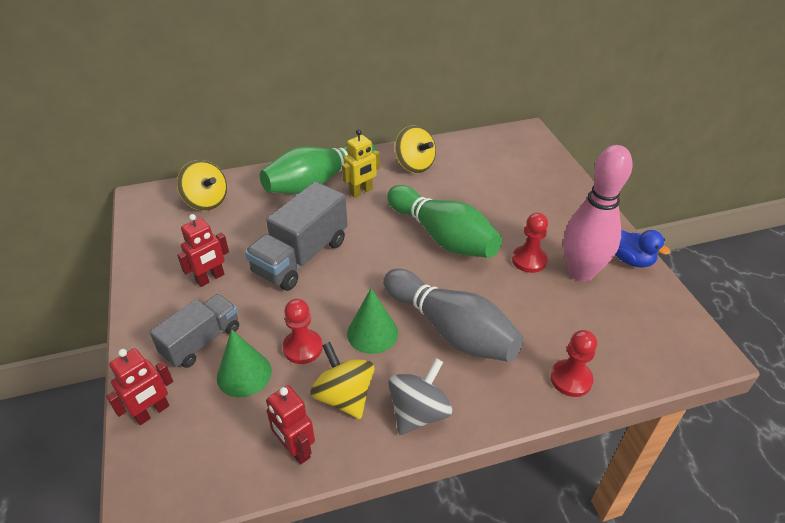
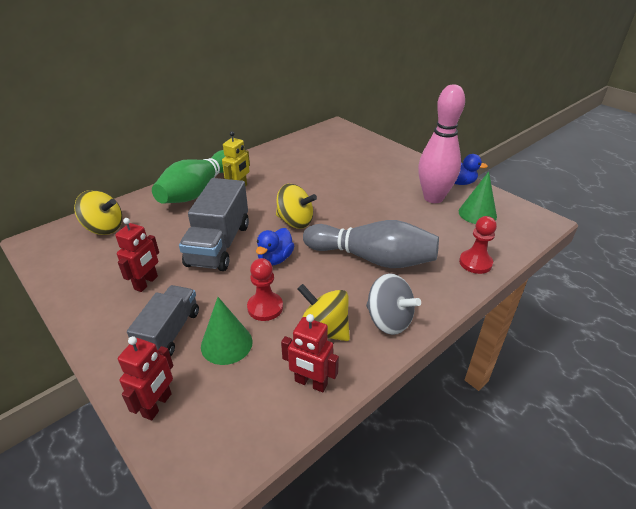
camera: 25 degrees left, 5 degrees down
green cone [347,288,398,354] -> green cone moved to [459,171,497,224]
green bowling pin [387,185,502,258] -> none
grey spinning top [388,358,452,435] -> grey spinning top turned 120 degrees clockwise [366,273,421,335]
yellow spinning top [395,125,436,173] -> yellow spinning top moved to [276,184,317,229]
red pawn [512,213,548,273] -> none
none -> blue duck [256,228,295,265]

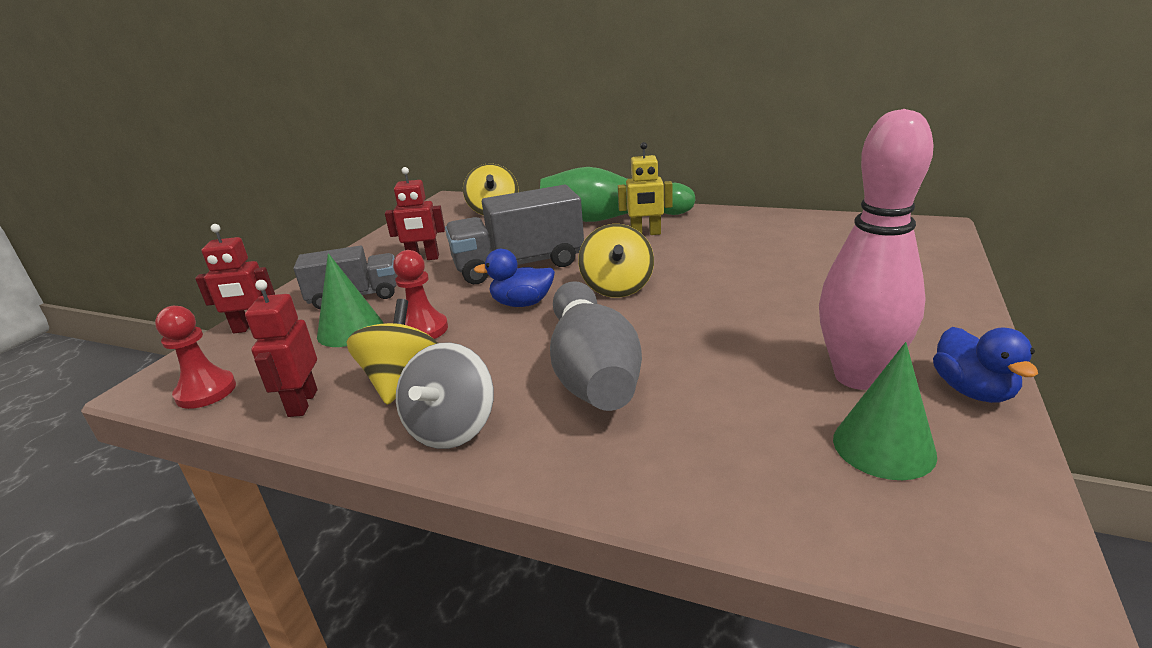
camera: 65 degrees right, 10 degrees down
red pawn [459,216,497,274] -> red pawn moved to [155,306,236,409]

